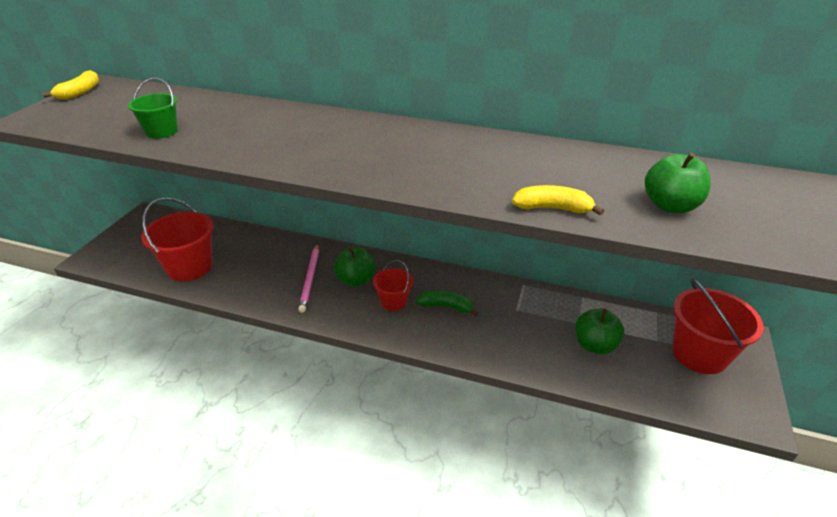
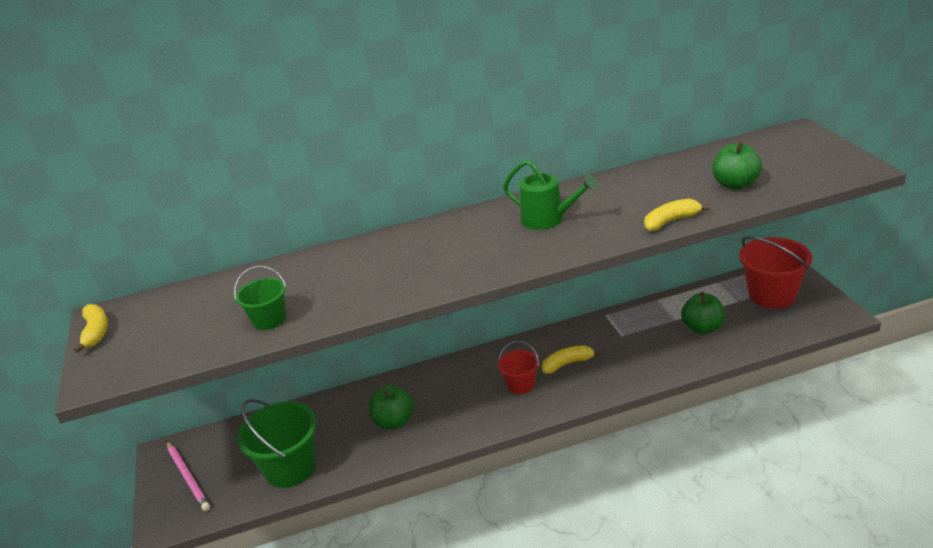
camera: 30 degrees left, 5 degrees down
red bucket [141,197,214,281] -> green bucket [237,399,317,488]
pink pencil [298,244,319,313] -> pink pencil moved to [167,441,210,511]
green apple [334,247,375,287] -> green apple moved to [369,385,414,429]
green banana [416,290,478,316] -> yellow banana [541,346,602,374]
none -> green watering can [503,160,598,230]

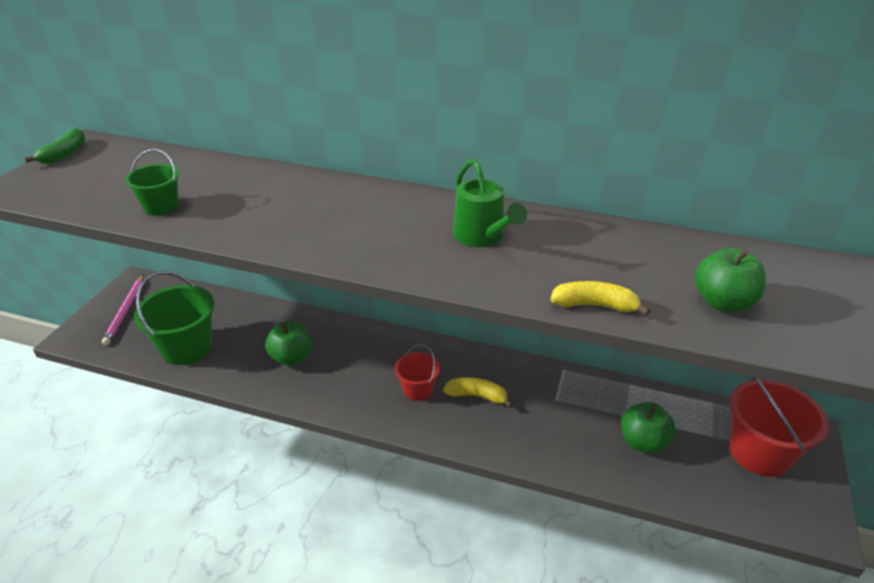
camera: 30 degrees right, 5 degrees up
yellow banana [74,304,108,353] -> green banana [25,128,86,164]

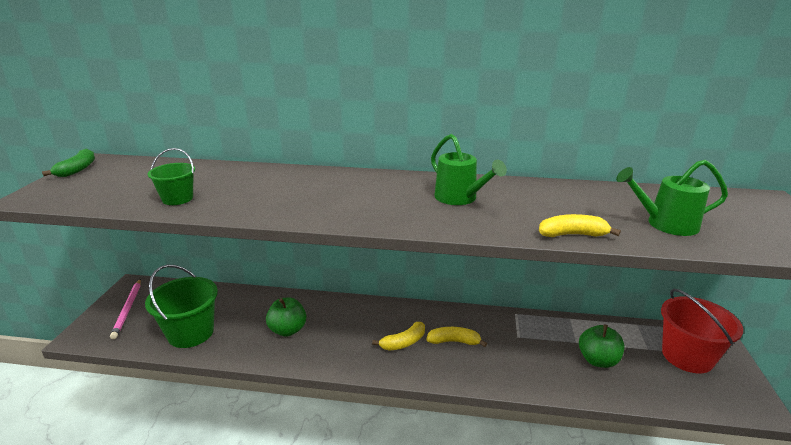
camera: 10 degrees left, 10 degrees down
red bucket [395,344,440,401] -> yellow banana [372,322,425,351]
green apple [695,248,766,312] -> green watering can [616,160,728,236]

